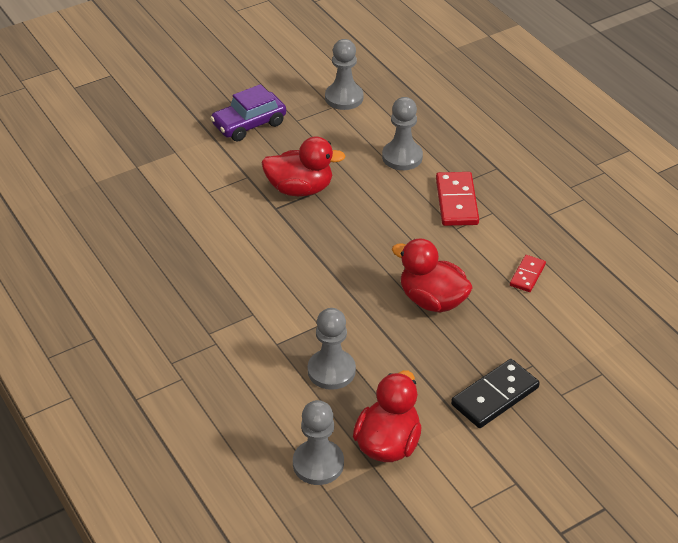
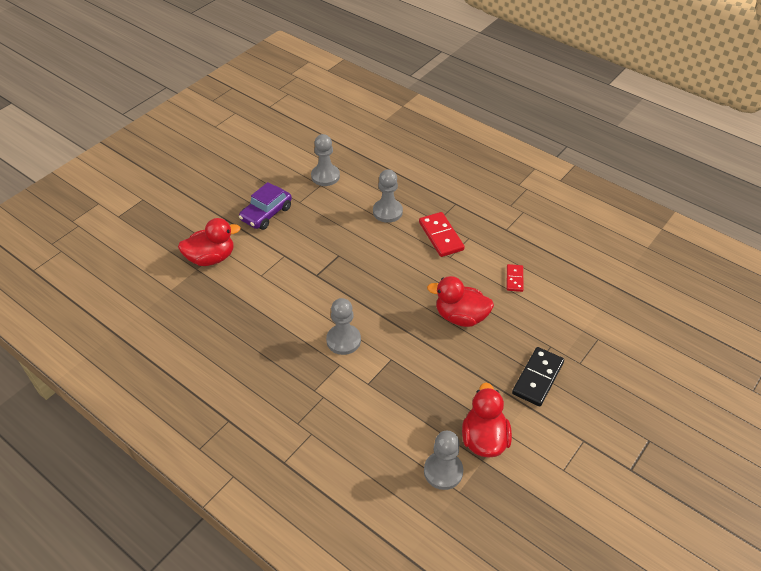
camera: 20 degrees left, 5 degrees up
red duck [261,136,346,196] -> red duck moved to [178,218,241,266]
grey pawn [308,308,356,390] -> grey pawn moved to [326,298,361,355]

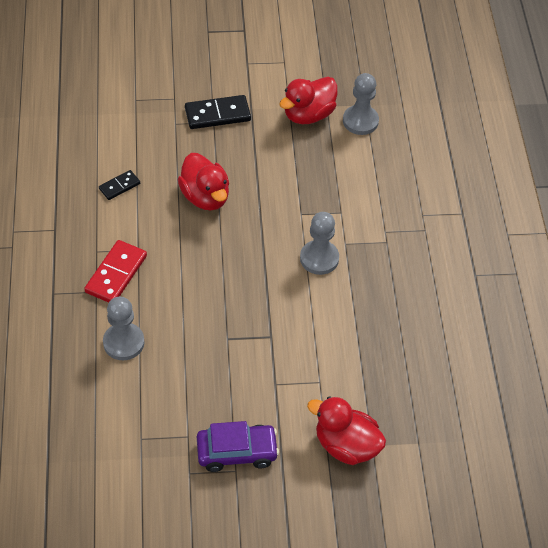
camera: 135 degrees left, 5 degrees up
grey pawn [311,134,340,186] -> none
red domino [507,264,524,292] -> black domino [99,170,140,200]

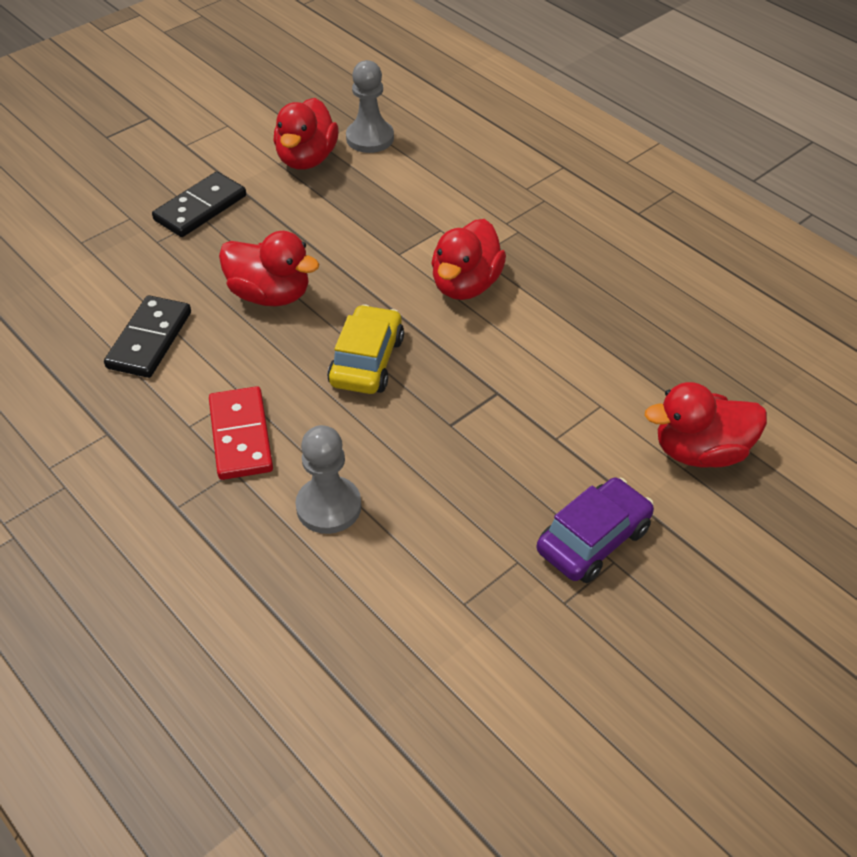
camera: 35 degrees left, 5 degrees down
black domino [99,170,140,200] -> black domino [104,295,191,378], size x1.71
grey pawn [300,212,339,275] -> red duck [431,219,506,300]
none -> yellow car [327,304,404,394]

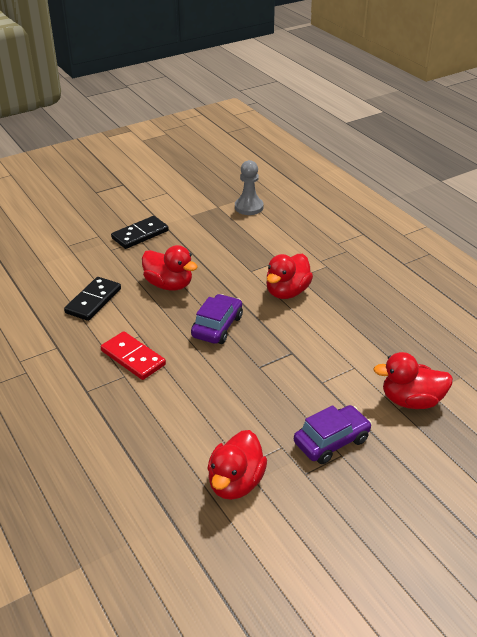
camera: 10 degrees right, 10 degrees down
red domino [209,386,273,480] -> red domino turned 45 degrees counterclockwise [101,331,166,380]
red duck [274,98,339,170] -> red duck moved to [207,430,267,500]
grey pawn [295,425,361,534] -> none
yellow car [327,304,404,394] -> purple car [191,294,243,344]

